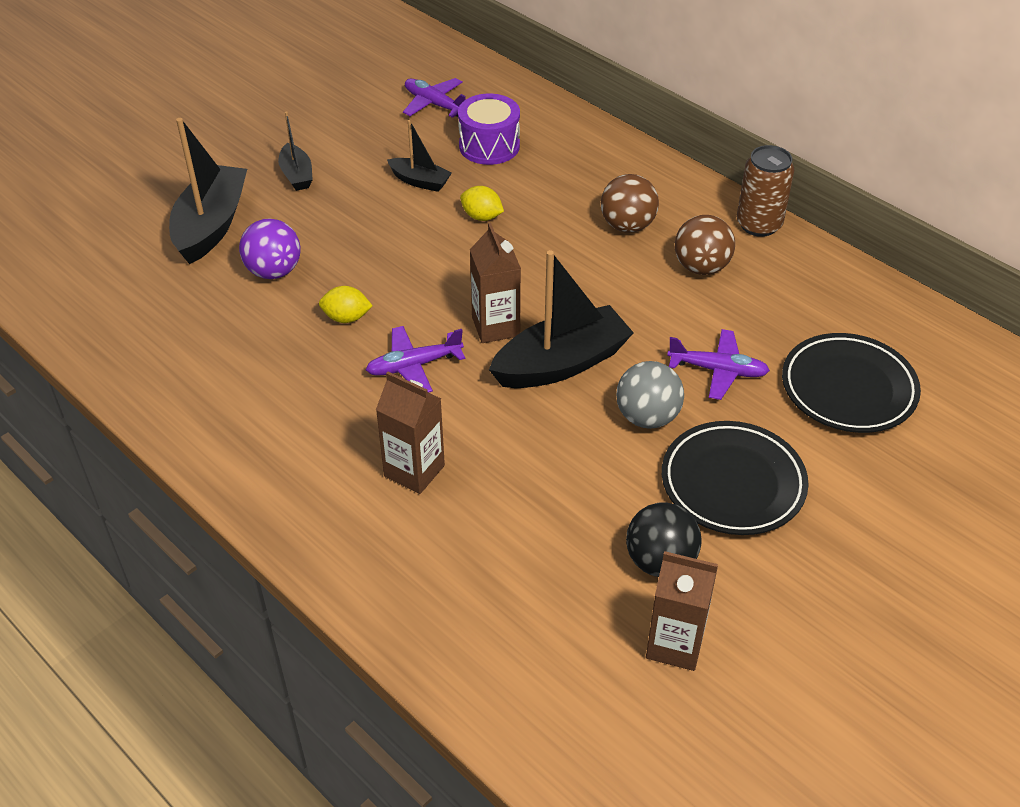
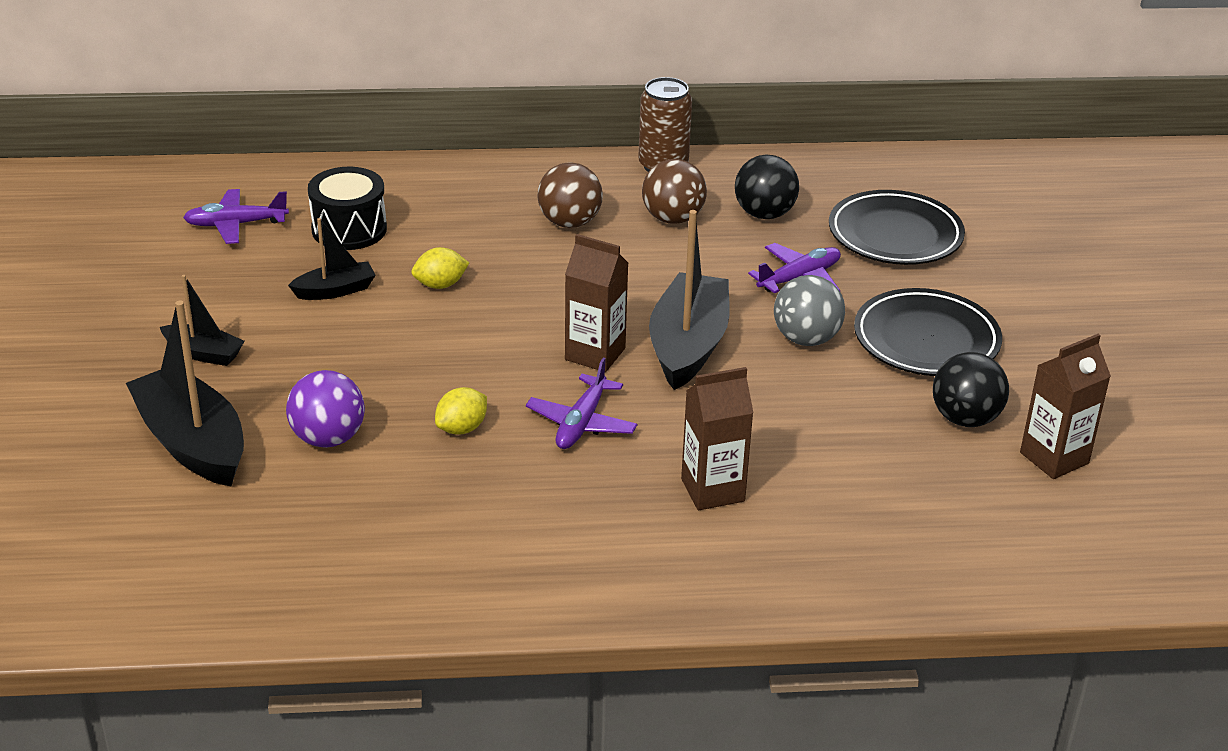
camera: 50 degrees left, 10 degrees down
purple drum [458,94,520,165] -> black drum [308,167,387,250]
none -> black ball [735,154,799,219]

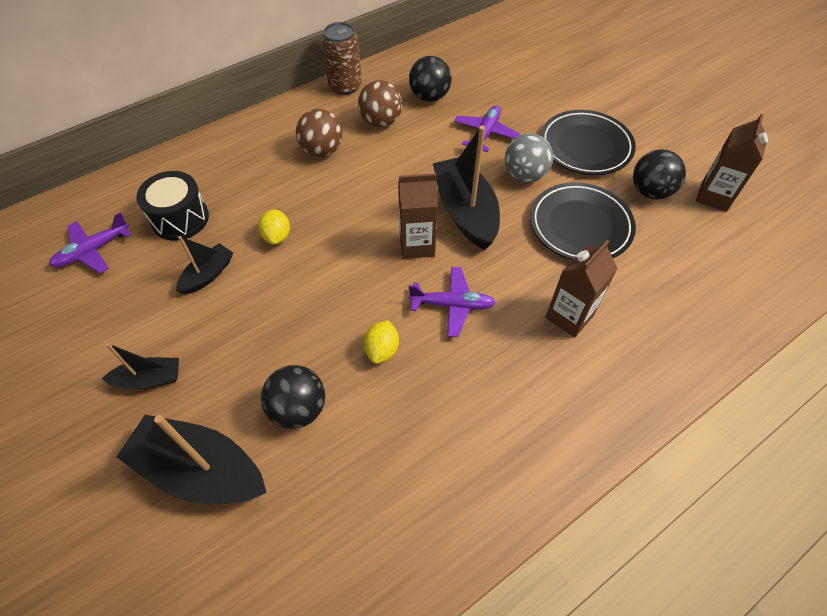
camera: 30 degrees left, 20 degrees up
purple ball [286,370,365,448] -> black ball [261,365,325,429]
yellow lemon [411,247,469,289] -> yellow lemon turned 45 degrees counterclockwise [258,209,290,245]
purple plane [526,357,637,449] -> purple plane turned 75 degrees counterclockwise [409,267,496,337]
black plate [829,190,965,265] -> black plate moved to [530,182,636,260]

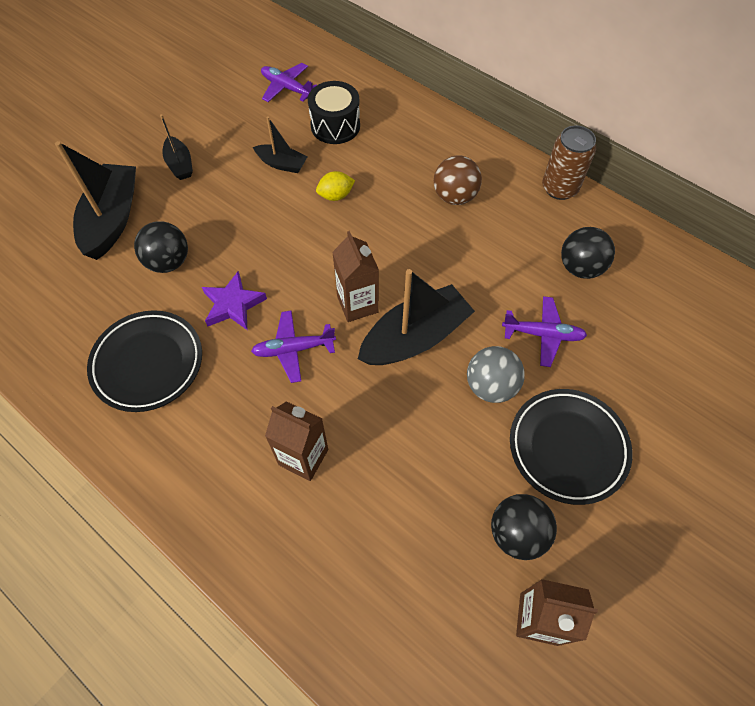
camera: 75 degrees right, 5 degrees up
brown ball [358,80,402,127] -> none
yellow lemon [364,320,399,364] -> purple star [202,271,267,330]
purple plane [409,267,496,337] -> purple plane turned 90 degrees clockwise [251,311,336,383]
black plate [530,182,636,260] -> black plate moved to [87,310,202,412]

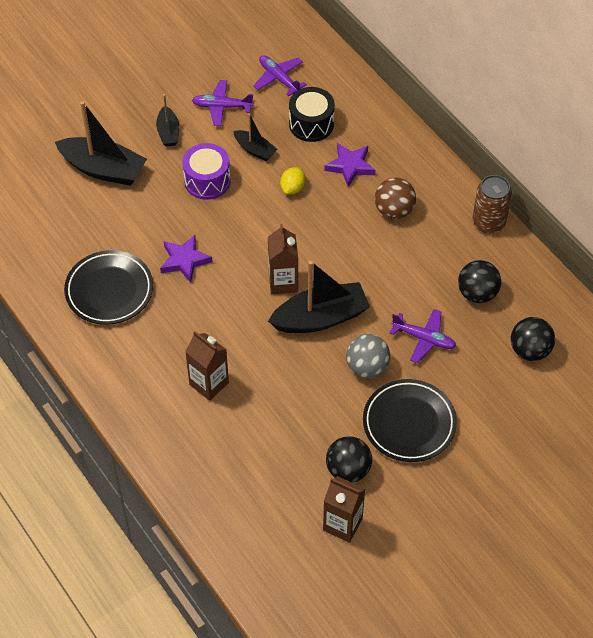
camera: 15 degrees right, 5 degrees down
black boat [55,141,136,260] -> black boat turned 90 degrees clockwise [55,101,147,186]
black ball [134,221,188,273] -> black ball moved to [511,317,555,361]
purple plane [251,311,336,383] -> purple plane moved to [192,80,254,126]
yellow lemon [316,171,355,201] -> yellow lemon turned 60 degrees counterclockwise [280,167,305,195]
none -> purple drum [182,143,231,200]
none -> purple star [325,143,375,187]

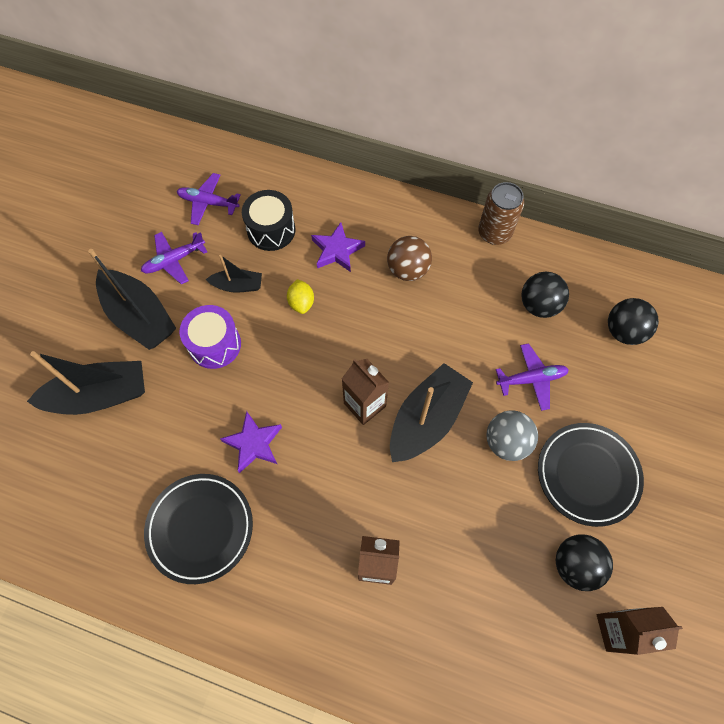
camera: 35 degrees left, 10 degrees up
black boat [156,94,179,147] -> black boat [88,249,176,350], size x1.89

